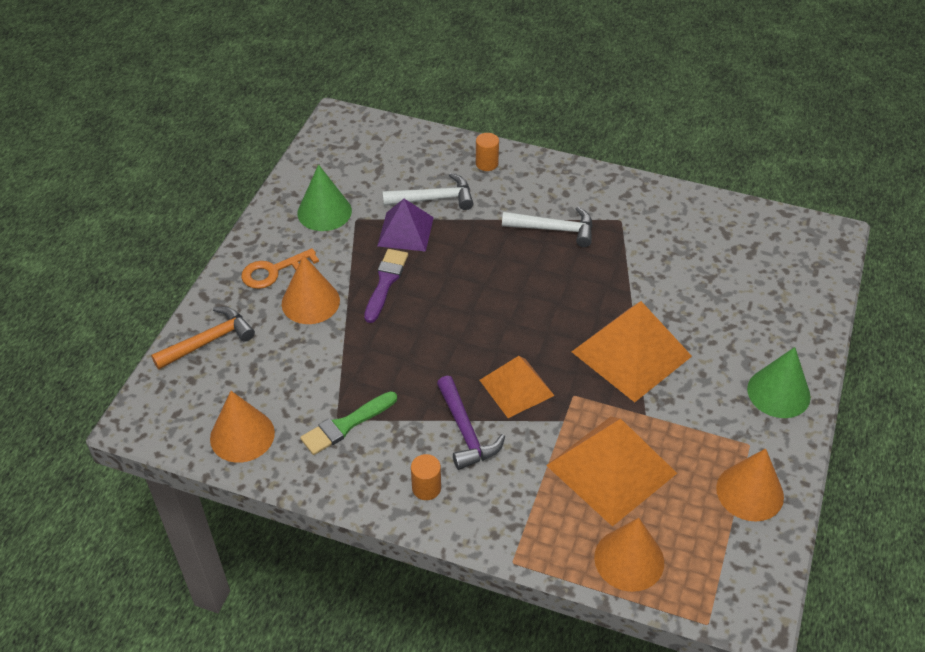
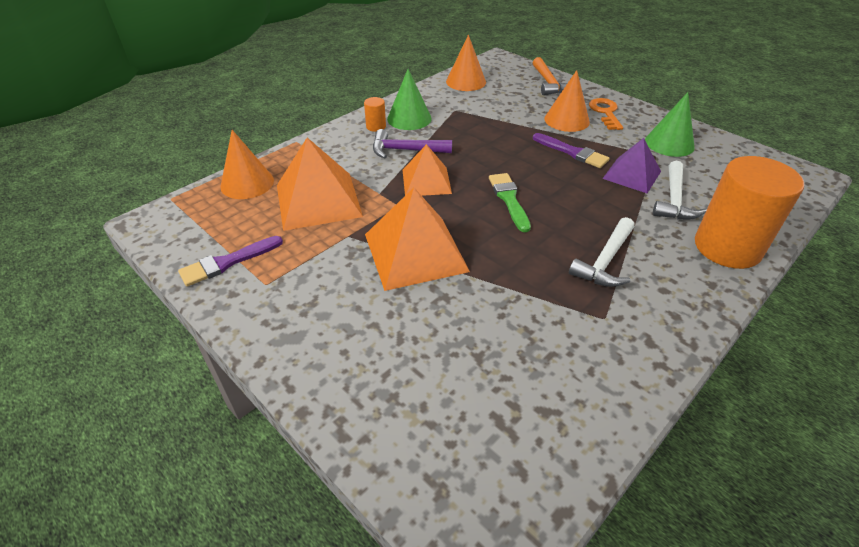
camera: 115 degrees right, 5 degrees down
green brush [300,391,397,455] -> green brush moved to [489,173,531,232]
orange cylinder [476,133,499,171] -> orange cylinder [695,156,804,269], size x2.44
orange cone [716,448,784,522] -> purple brush [178,236,283,286]
green cone [747,347,811,418] -> green cone moved to [387,69,432,130]

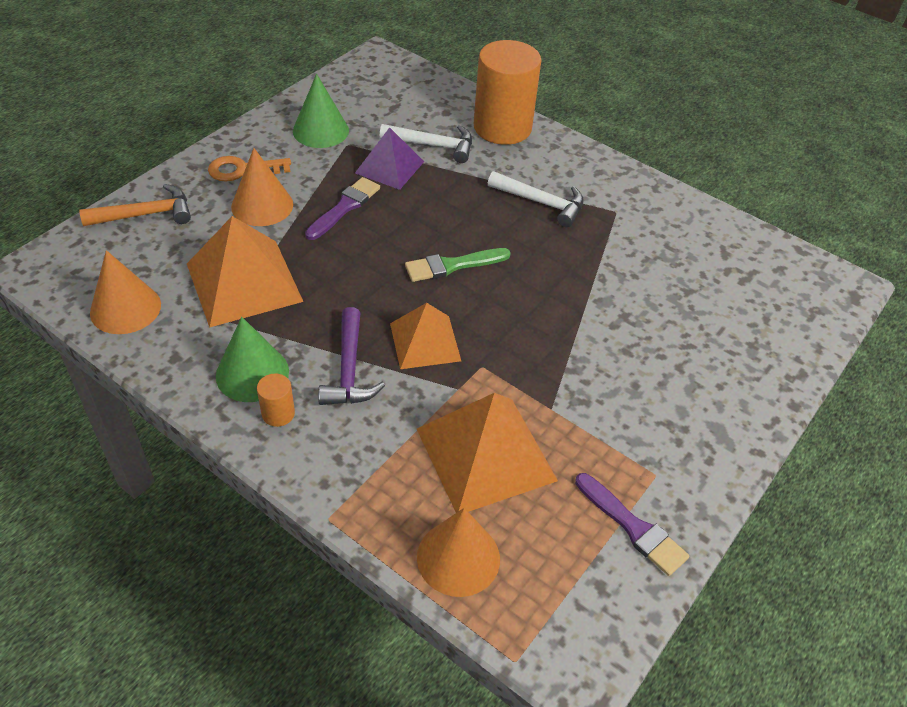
camera: 100 degrees left, 5 degrees up
orange pyramid [365,188,470,291] -> orange pyramid moved to [187,216,303,328]

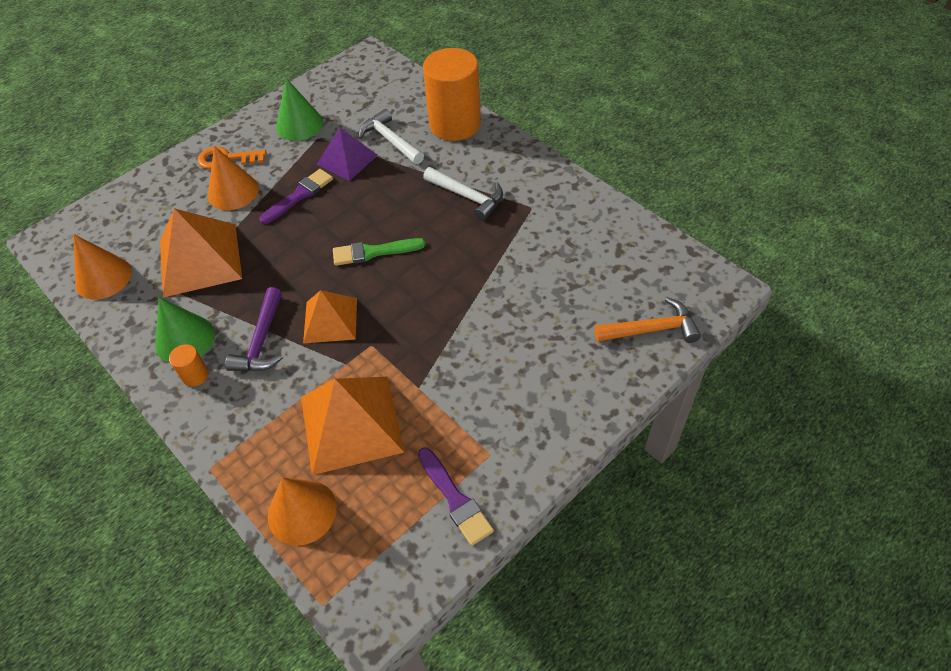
camera: 15 degrees right, 5 degrees up
orange hammer [79,184,191,226] -> orange hammer moved to [595,297,701,343]
white hammer [380,124,472,163] -> white hammer turned 150 degrees counterclockwise [359,109,424,164]

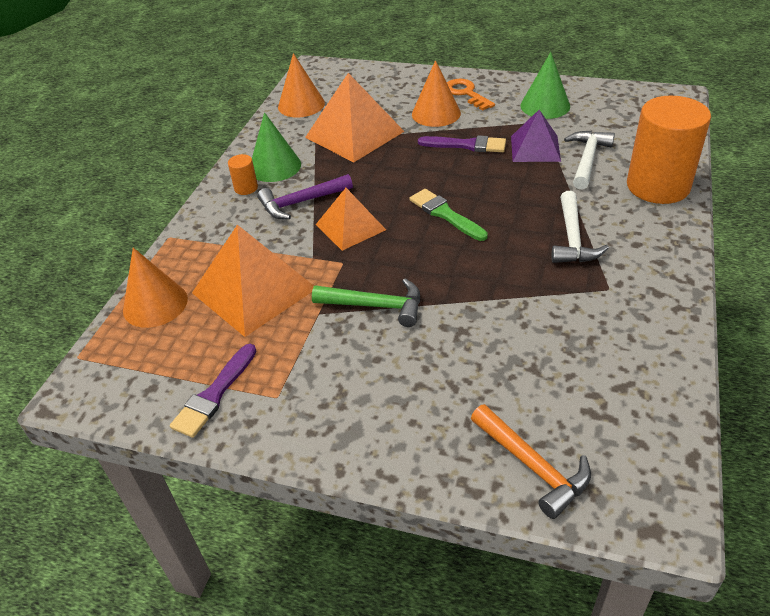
camera: 60 degrees right, 10 degrees down
none -> green hammer [312,278,420,327]

